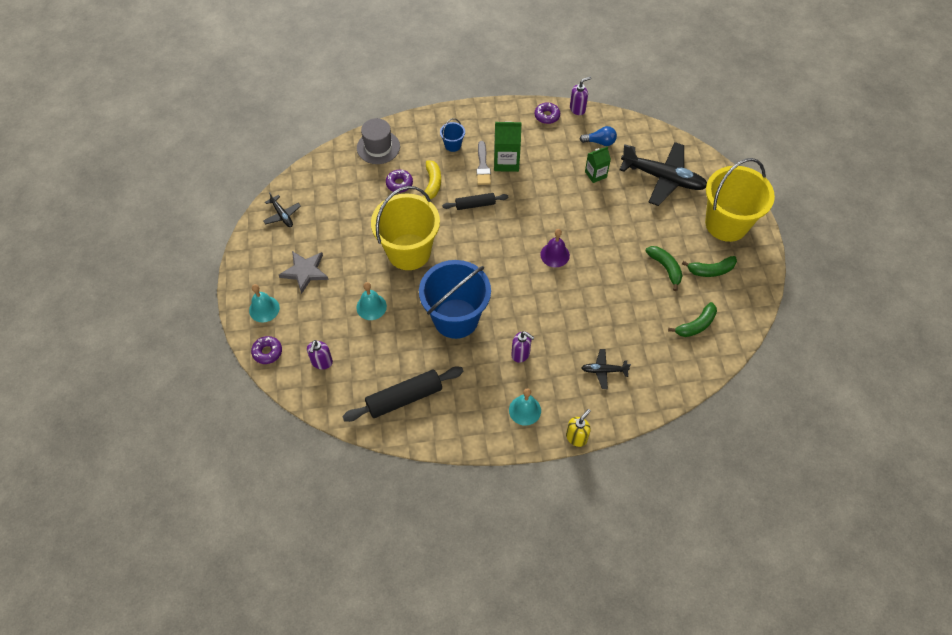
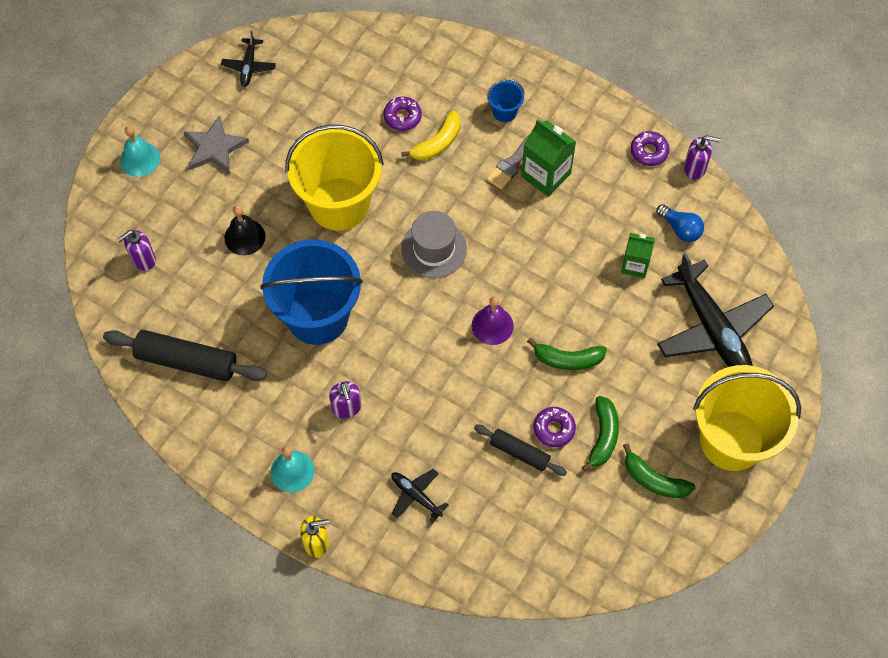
camera: 40 degrees right, 5 degrees up
purple donut [251,336,282,364] -> purple donut moved to [534,407,576,447]
turquoise bell [356,282,387,320] -> black bell [224,205,265,255]
grey hat [357,118,400,164] -> grey hat moved to [401,211,467,278]
black rolling pin [442,193,508,210] -> black rolling pin moved to [474,425,567,476]
green banana [668,302,717,337] -> green banana moved to [527,338,607,370]

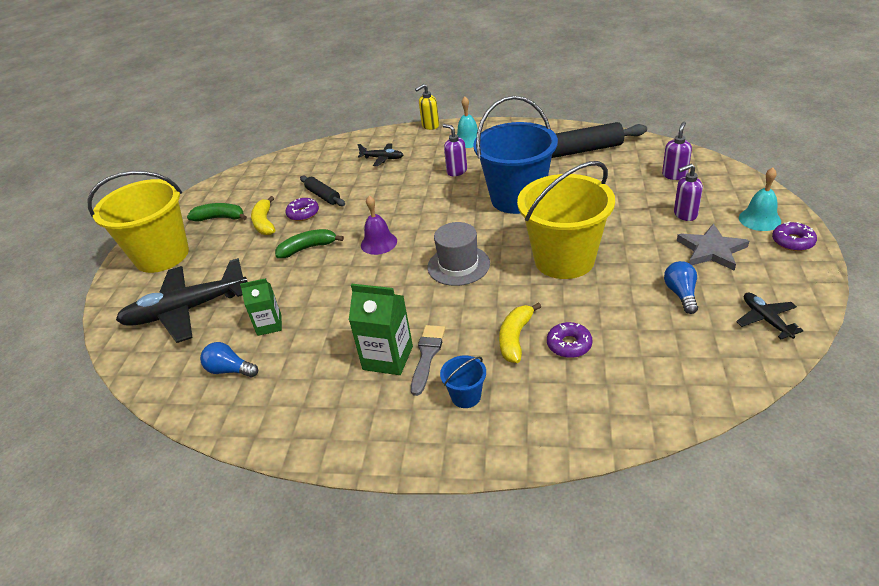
camera: 160 degrees right, 25 degrees down
black bell [224,205,265,255] -> none
black rolling pin [474,425,567,476] -> black rolling pin turned 45 degrees clockwise [300,175,345,206]
green banana [582,396,619,472] -> yellow banana [251,196,275,235]
purple donut [630,131,670,166] -> purple donut moved to [772,221,817,251]
black plane [657,253,774,367] -> black plane turned 60 degrees counterclockwise [116,258,248,343]
purple soap dispenser [684,135,721,180] -> purple soap dispenser moved to [674,164,703,221]
none -> blue light bulb [664,261,698,314]

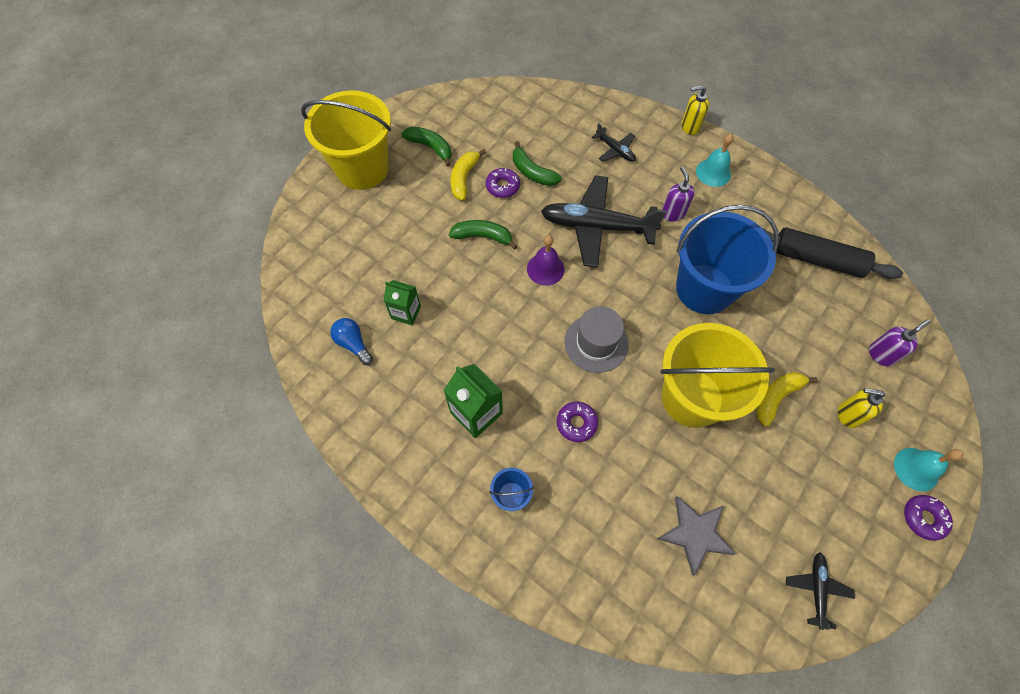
camera: 25 degrees right, 25 degrees up
black plane [116,258,248,343] -> black plane moved to [541,175,666,268]
black rolling pin [300,175,345,206] -> green banana [513,141,562,186]
grey brush [411,325,445,396] -> none
yellow banana [499,302,541,363] -> yellow banana moved to [756,372,818,427]
purple donut [547,322,592,358] -> purple donut moved to [557,402,598,442]
blue light bulb [664,261,698,314] -> none
purple soap dispenser [674,164,703,221] -> yellow soap dispenser [838,388,885,428]
grey star [677,224,749,271] -> grey star moved to [657,496,736,576]

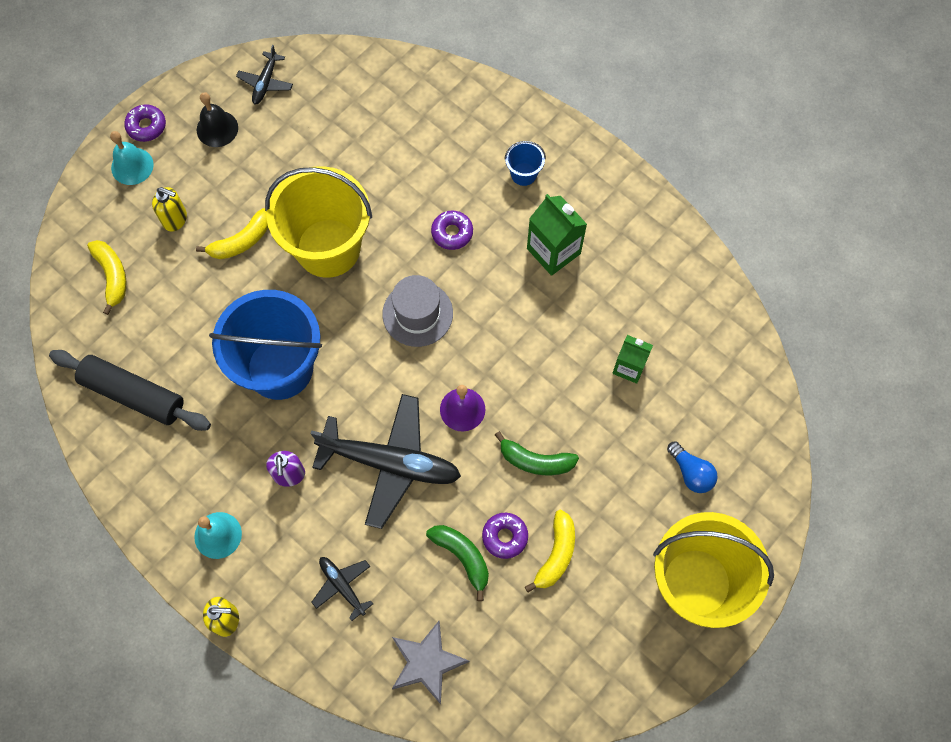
camera: 175 degrees left, 5 degrees up
blue light bulb [330,318,373,365] -> blue light bulb moved to [667,441,718,493]
green banana [401,127,451,167] -> none
grey star [657,496,736,576] -> grey star moved to [392,621,470,704]
purple soap dispenser [869,319,931,366] -> yellow banana [87,240,126,315]
none -> black bell [197,92,238,147]

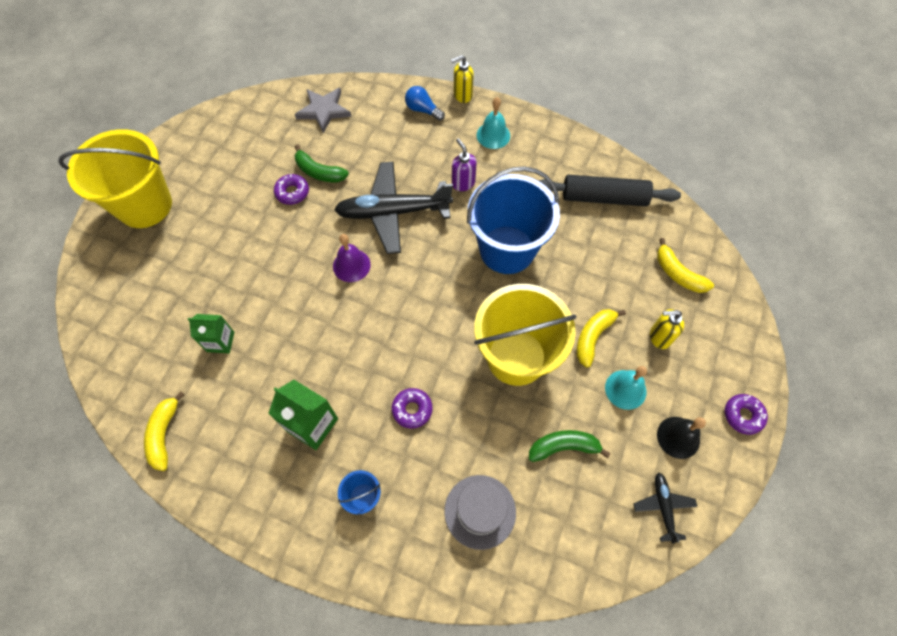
camera: 160 degrees right, 5 degrees down
turquoise bell [110,131,154,185] -> turquoise bell moved to [605,366,647,410]
black plane [311,557,373,621] -> none
grey hat [382,275,453,347] -> grey hat moved to [444,475,516,550]
green banana [495,431,579,475] -> green banana moved to [529,430,611,462]
yellow banana [525,510,575,593] -> yellow banana moved to [144,392,185,471]
blue light bulb [667,441,718,493] -> blue light bulb moved to [405,86,445,121]

